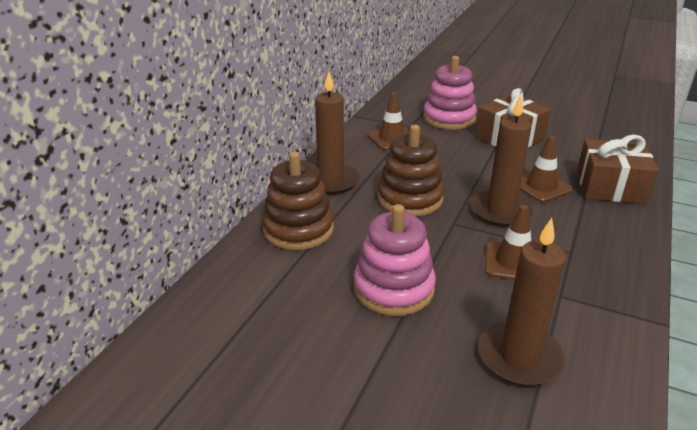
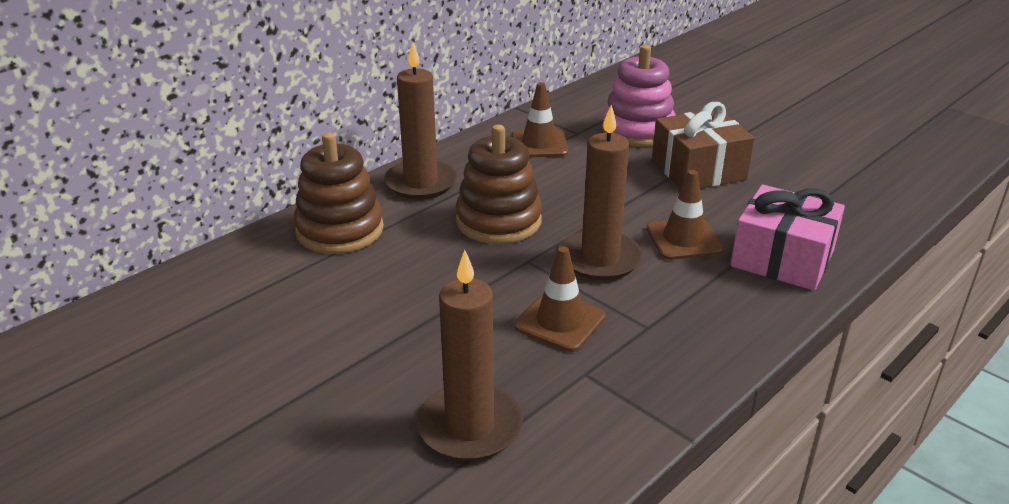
camera: 20 degrees right, 0 degrees up
pink stacking toy [354,204,436,316] -> none
brown gift [577,135,659,204] -> pink gift [730,185,845,291]

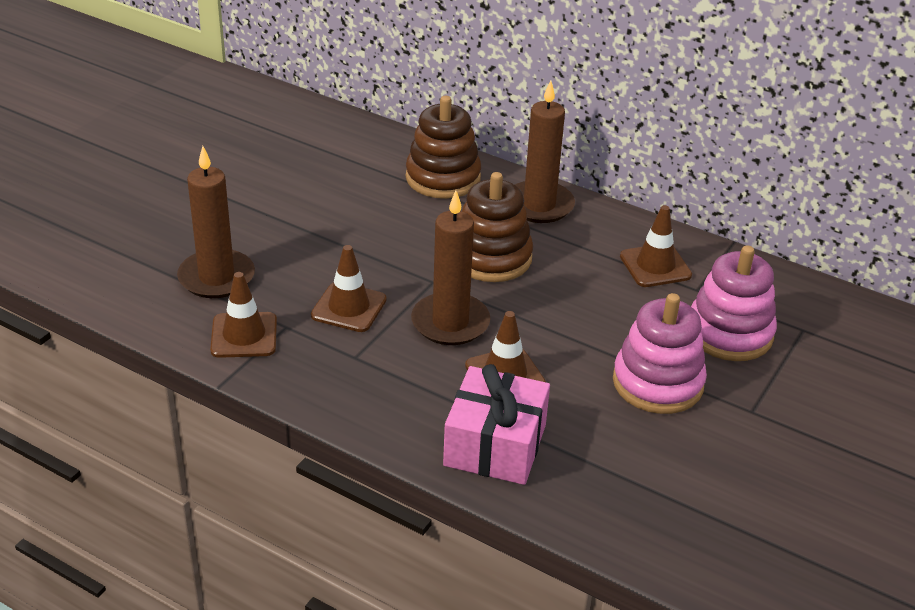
camera: 75 degrees right, 5 degrees up
brown gift [652,102,755,189] -> pink stacking toy [613,293,707,414]
none -> brown traffic cone [210,272,277,358]

